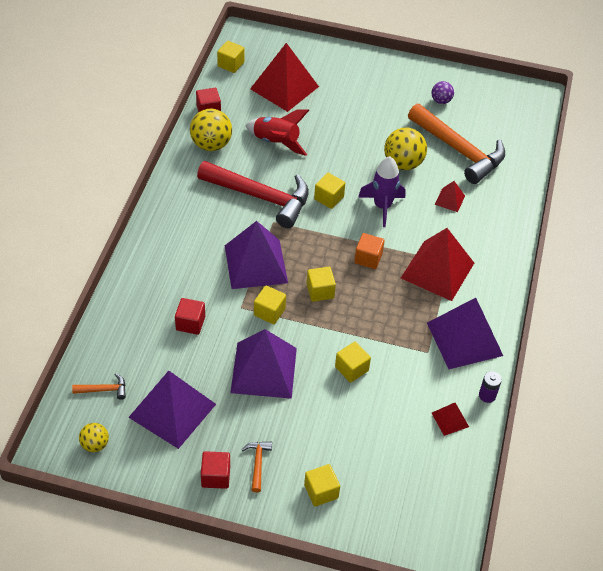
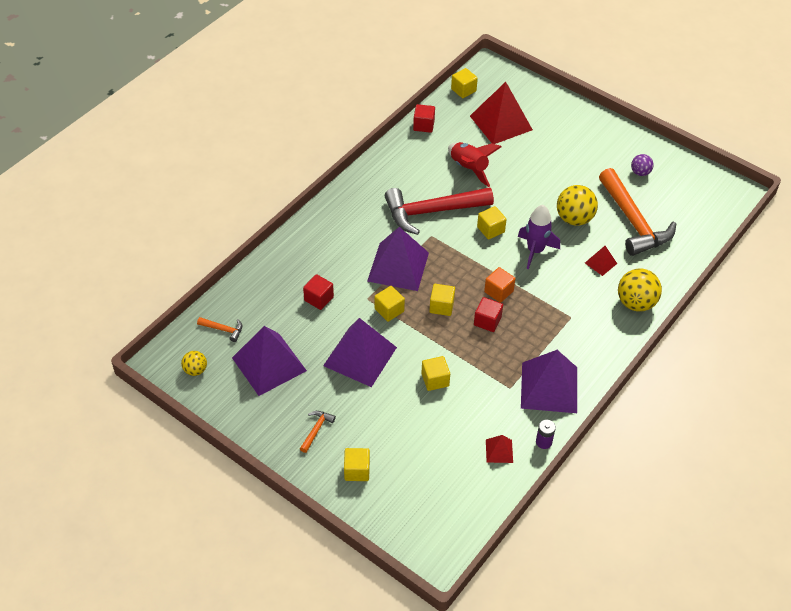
camera: 25 degrees right, 0 degrees up
yellow ball [190,109,232,151] -> yellow ball moved to [618,269,662,312]
red hammer [197,161,309,228] -> red hammer turned 120 degrees clockwise [385,187,494,235]
red cube [201,451,230,489] -> red cube moved to [474,297,503,332]
red pyramid [401,228,474,301] -> none

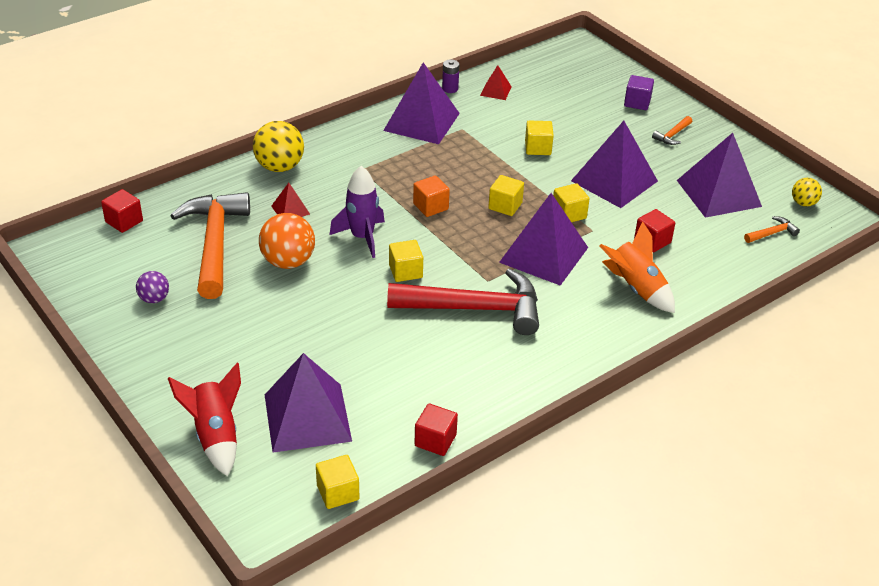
camera: 165 degrees left, 10 degrees down
orange hammer [197,317,242,342] -> orange hammer turned 120 degrees clockwise [744,216,800,243]
yellow cube [344,448,370,481] -> purple cube [624,75,654,110]
red rocket [448,142,501,187] -> red rocket moved to [168,363,241,476]
red pyramid [470,82,533,144] -> purple pyramid [265,353,352,452]
red cube [474,297,503,332] -> red cube moved to [101,189,143,233]
yellow ball [557,185,598,226] -> orange ball [259,213,315,269]
none -> orange rocket [600,221,675,313]

